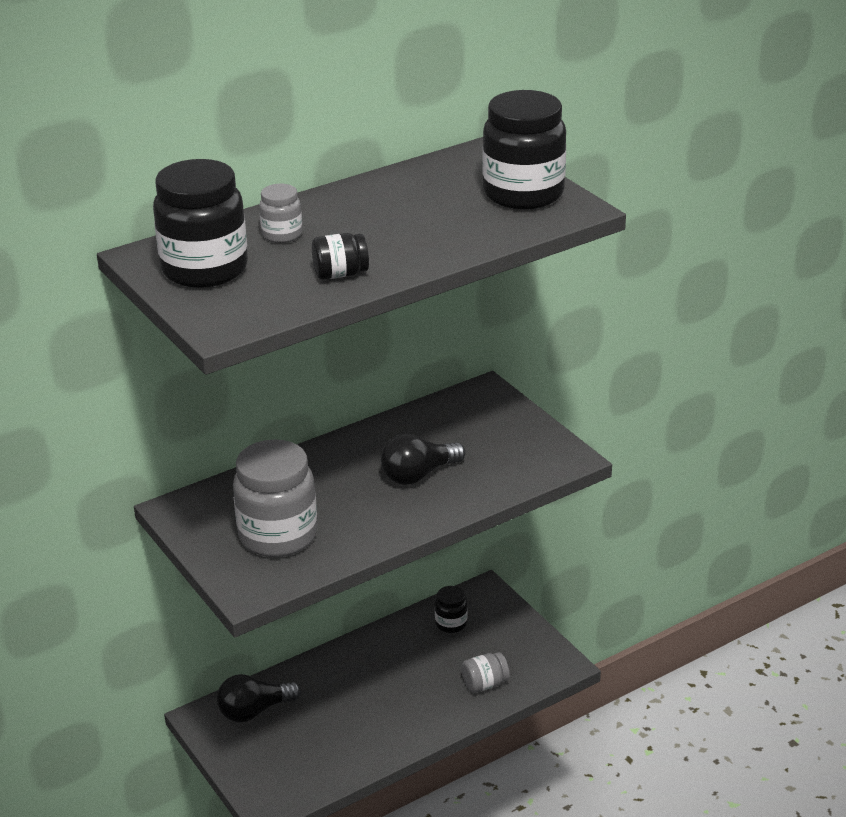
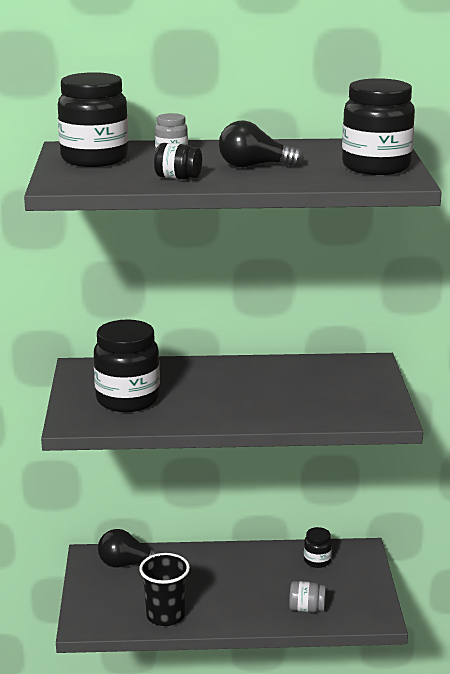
camera: 30 degrees right, 10 degrees down
grey jar [233,439,317,557] -> black jar [94,319,160,412]
black light bulb [381,433,466,485] -> black light bulb moved to [219,120,304,167]
none -> black cup [139,553,190,626]

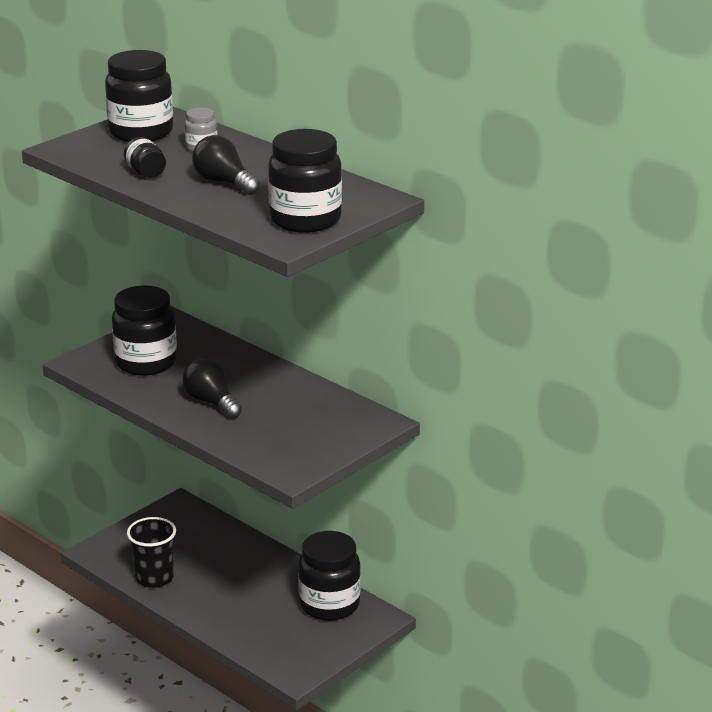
camera: 45 degrees right, 5 degrees up
black light bulb [98,529,161,568] -> black light bulb moved to [183,358,242,419]
grey jar [289,581,326,612] -> none
black jar [304,527,332,568] -> black jar [298,531,361,621], size x2.07

